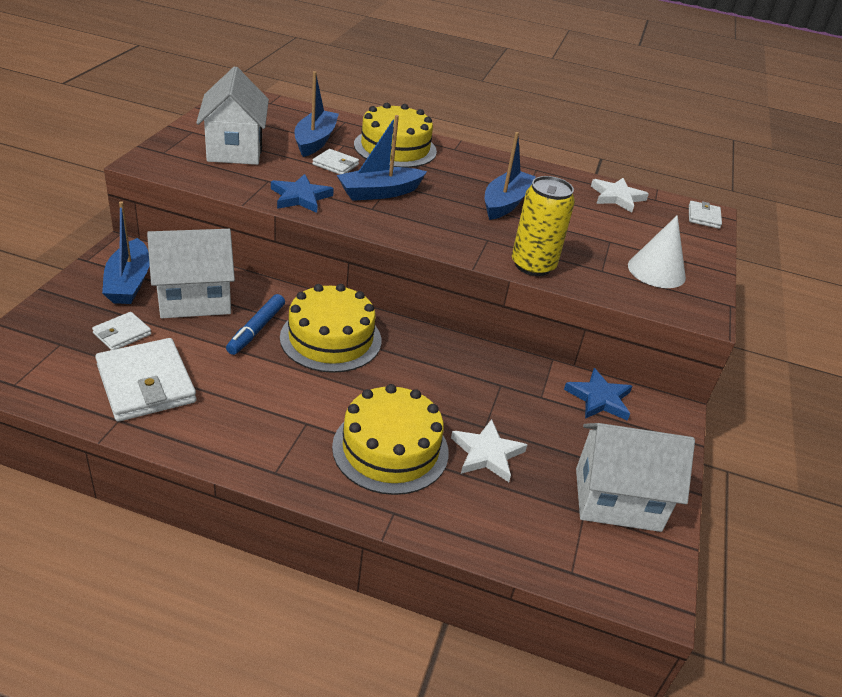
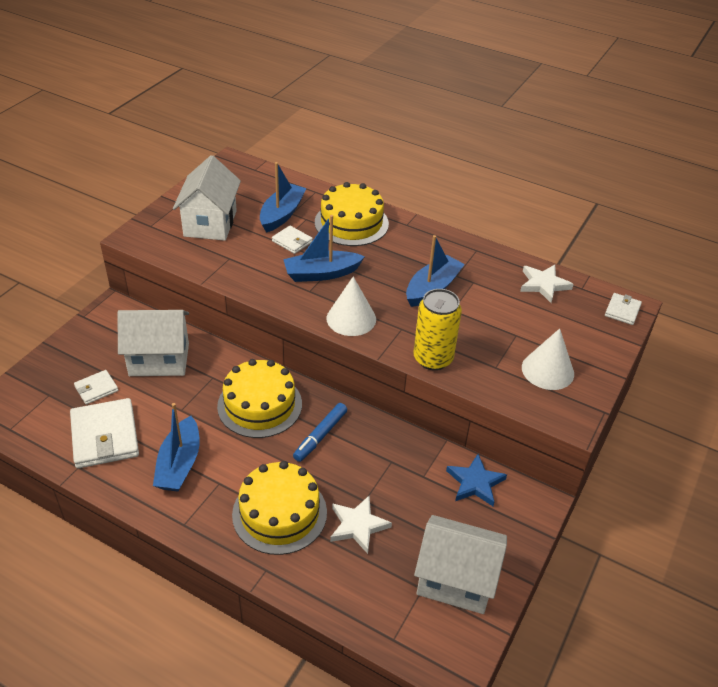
camera: 15 degrees right, 5 degrees up
blue boat [102,201,150,304] -> blue boat moved to [153,403,200,492]
blue marker [226,294,285,355] -> blue marker moved to [293,403,347,462]
blue star [271,174,334,213] -> none
none -> white cone [326,276,376,336]

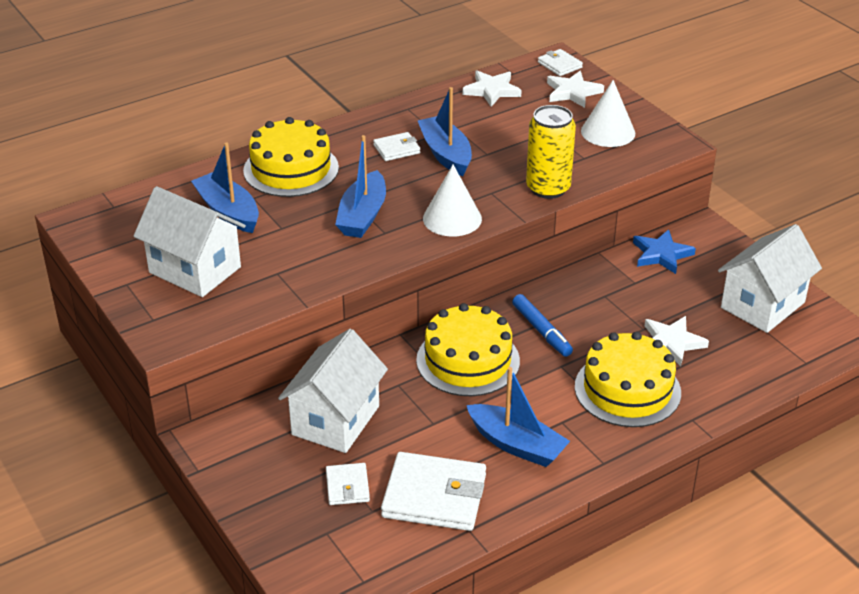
camera: 60 degrees left, 5 degrees down
white wallet [272,226,313,254] -> white wallet moved to [373,132,420,161]
none -> white star [547,71,604,108]

